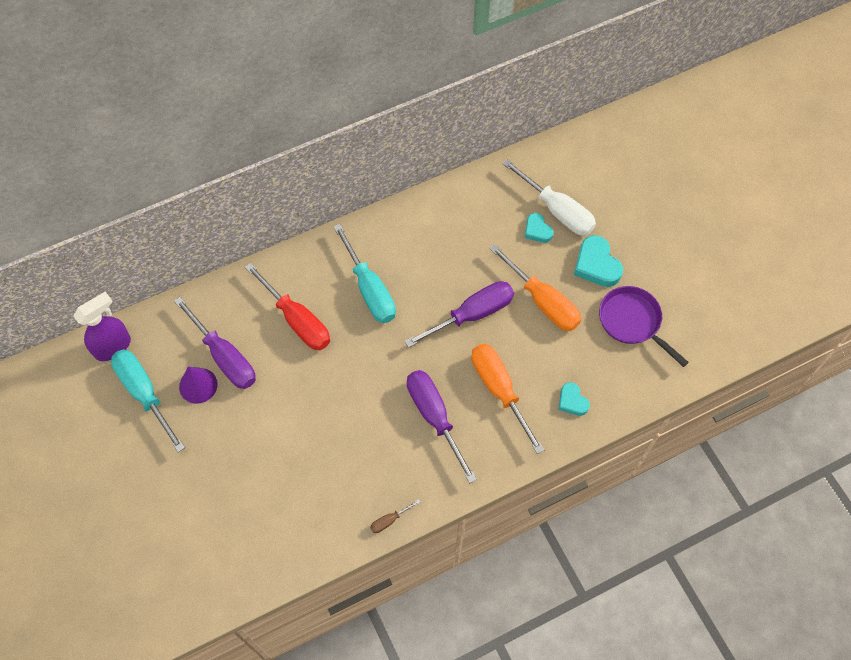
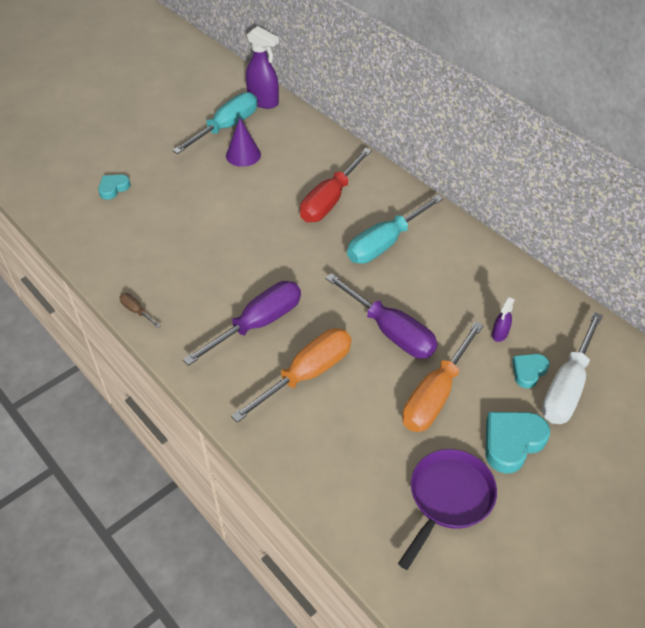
camera: 75 degrees right, 15 degrees down
purple screwdriver [174,297,256,389] -> none
turquoise heart [559,382,590,416] -> turquoise heart moved to [98,175,131,200]
none -> purple spray bottle [492,297,515,342]

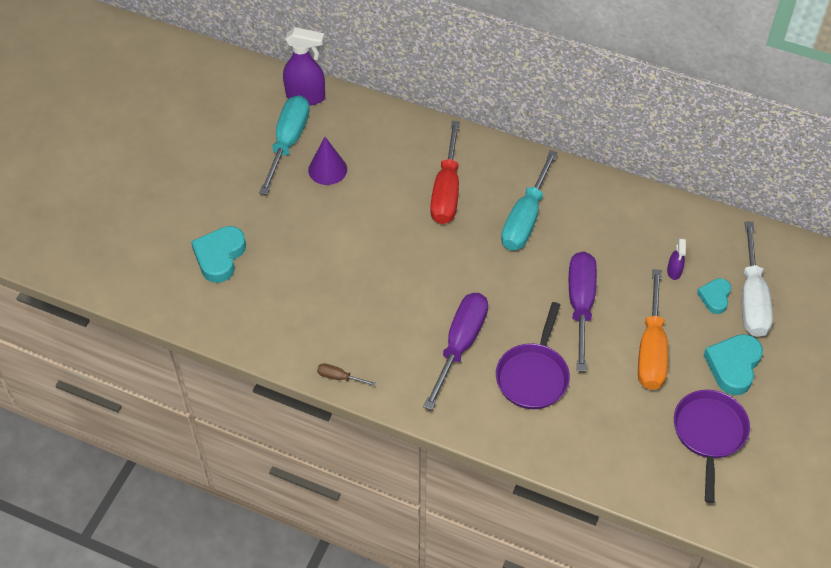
camera: 25 degrees left, 5 degrees up
turquoise heart [98,175,131,200] -> turquoise heart [191,226,246,283], size x1.64
orange screwdriver [231,328,351,423] -> purple pan [496,302,570,409]
purple screwdriver [325,273,437,359] -> purple screwdriver turned 105 degrees counterclockwise [569,251,597,372]

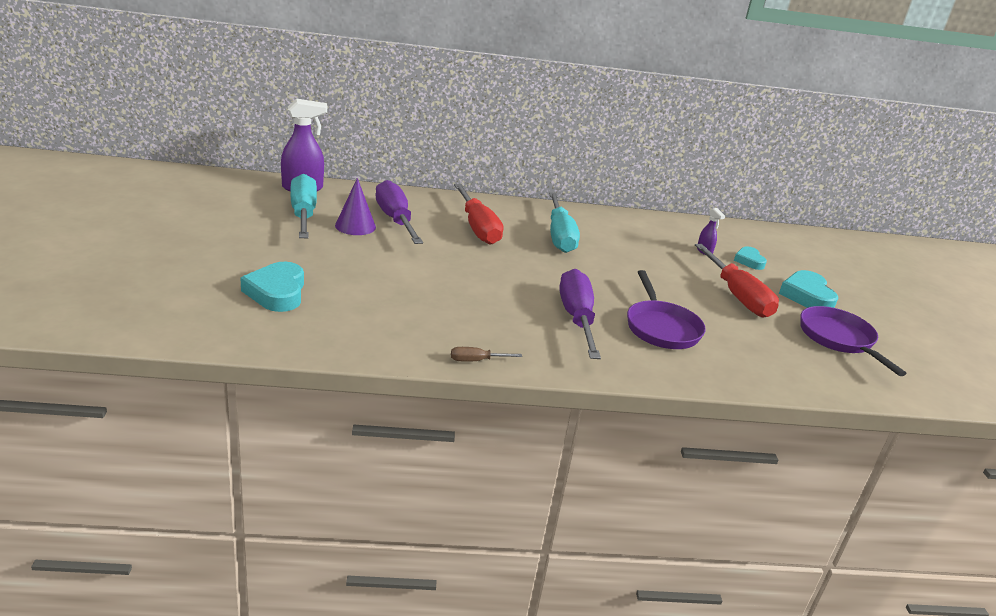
camera: 30 degrees left, 25 degrees down
purple screwdriver [569,251,597,372] -> purple screwdriver moved to [375,180,423,244]
orange screwdriver [638,269,668,390] -> red screwdriver [695,244,779,318]
white screwdriver [742,221,773,337] -> none

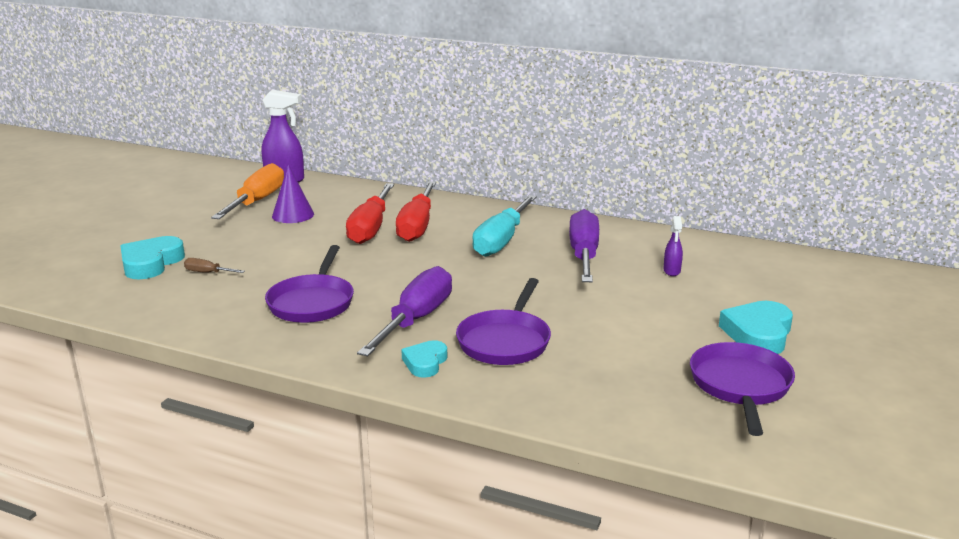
camera: 30 degrees right, 5 degrees down
turquoise screwdriver [291,174,317,238] -> orange screwdriver [211,163,284,219]
purple screwdriver [375,180,423,244] -> purple screwdriver moved to [569,209,599,282]
brown screwdriver [451,347,522,361] -> brown screwdriver moved to [184,258,245,273]
red screwdriver [695,244,779,318] -> red screwdriver moved to [346,183,394,244]
turquoise heart [734,246,767,270] -> turquoise heart moved to [401,340,447,378]
none -> purple pan [265,245,354,323]

